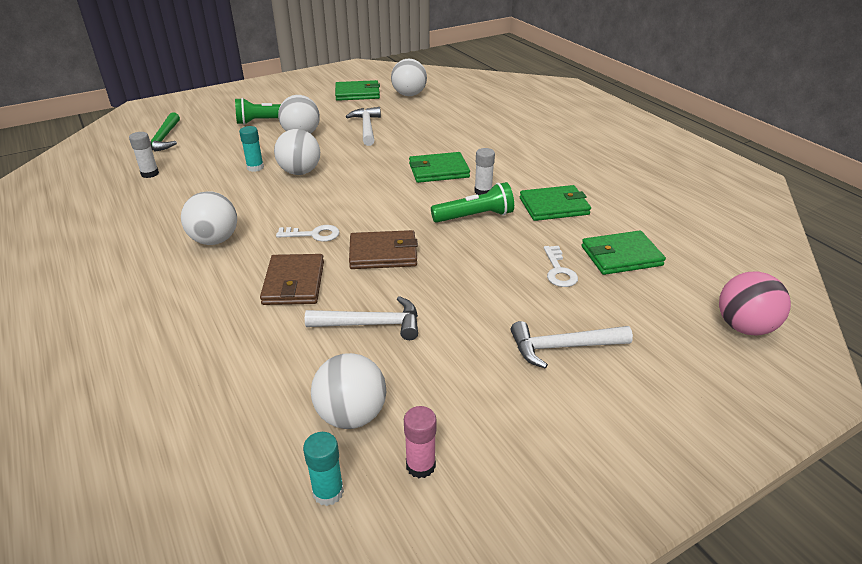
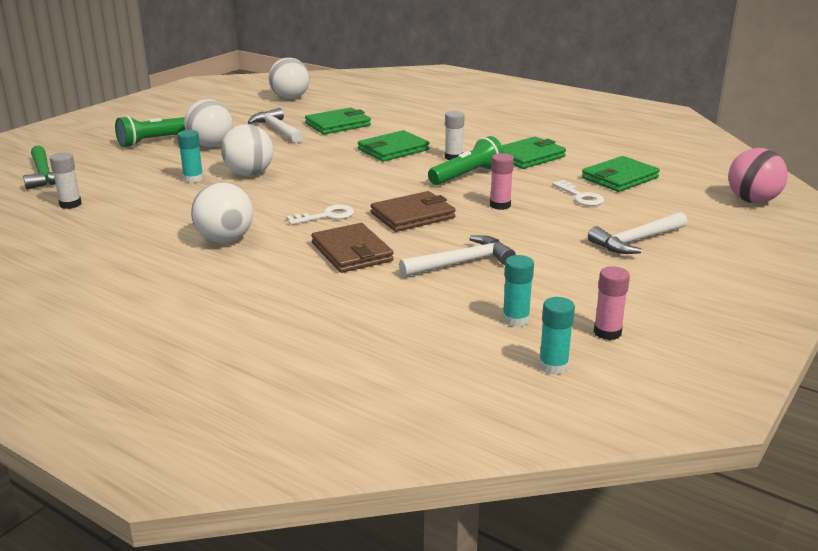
camera: 25 degrees left, 10 degrees down
white ball [311,353,386,429] -> turquoise glue stick [502,255,534,327]
green wallet [335,80,380,101] -> green wallet moved to [305,107,371,134]
none -> pink glue stick [490,153,514,210]

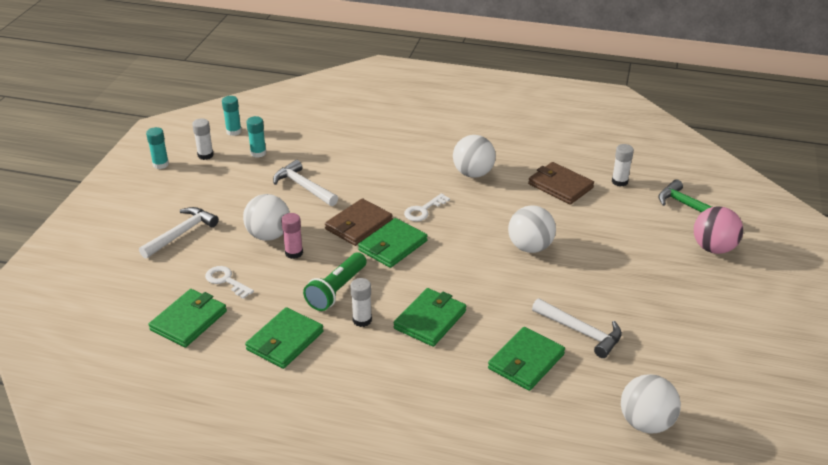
camera: 160 degrees right, 10 degrees up
green flashlight [115,116,185,147] -> none
turquoise glue stick [177,130,203,183] -> turquoise glue stick moved to [146,127,169,169]
white ball [184,99,233,147] -> white ball moved to [243,194,290,241]
brown wallet [311,223,394,273] -> brown wallet moved to [528,162,594,205]
white hammer [399,235,516,277] -> white hammer turned 90 degrees clockwise [273,160,338,206]
pink glue stick [594,266,630,340] -> white glue stick [192,118,214,160]
pink ball [728,148,788,203] -> pink ball moved to [694,206,743,254]
none -> green wallet [358,218,427,268]

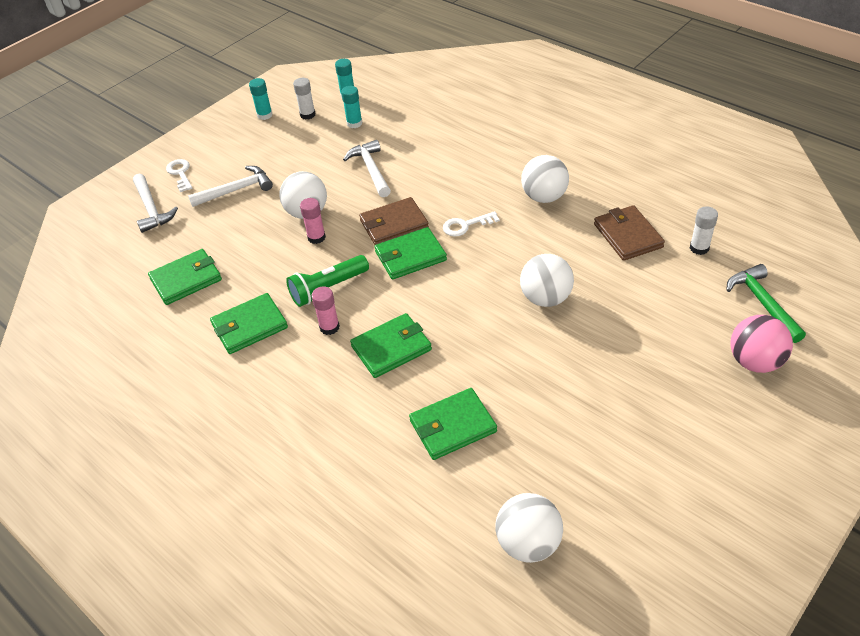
camera: 30 degrees right, 10 degrees up
white key [205,266,254,299] -> white key moved to [166,159,192,192]
white glue stick [350,278,372,327] -> pink glue stick [311,286,340,335]
white hammer [532,298,622,358] -> white hammer moved to [133,174,178,233]

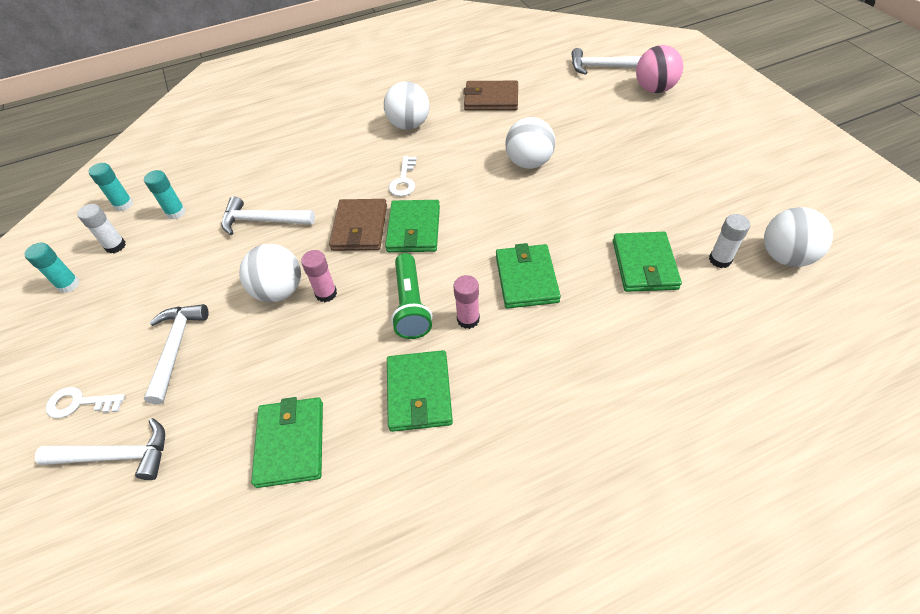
camera: 65 degrees left, 5 degrees up
white glue stick [690,206,718,255] -> white glue stick moved to [709,214,750,268]
green hammer [726,264,806,343] -> white hammer [571,48,641,75]

